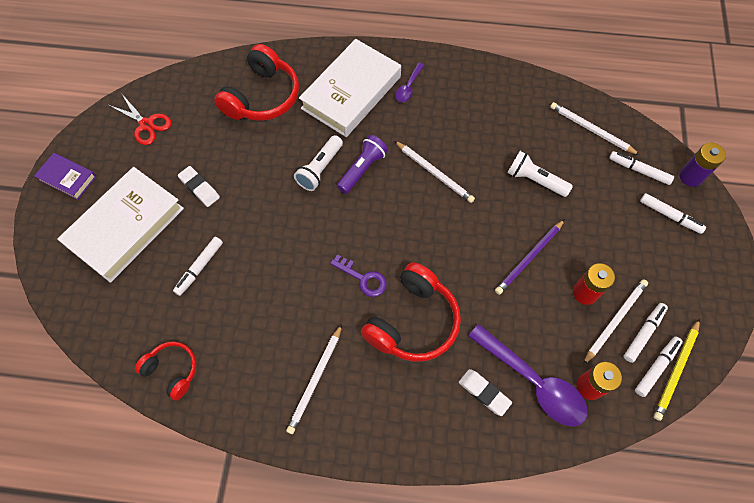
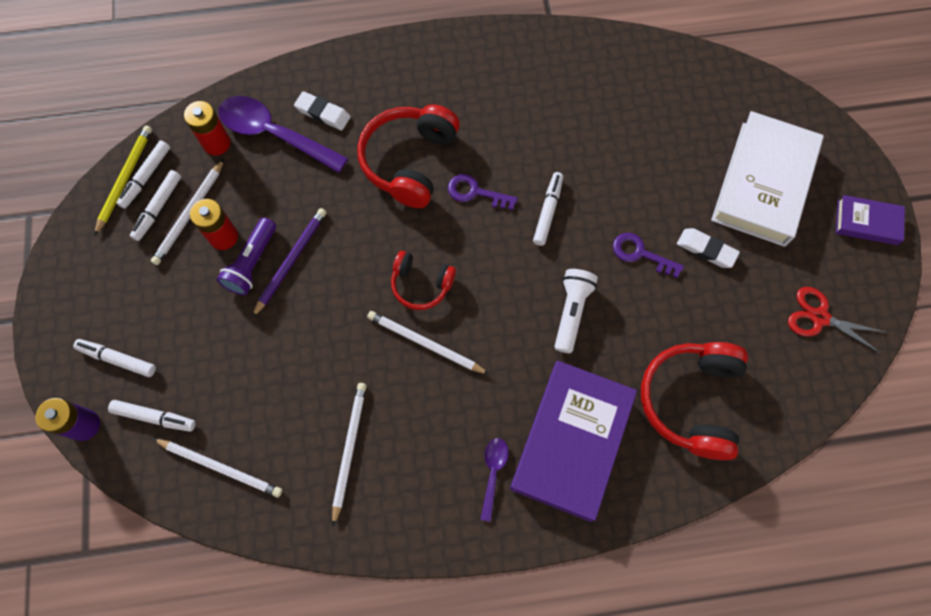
camera: 165 degrees right, 5 degrees up
red headphones [135,341,197,401] -> red headphones moved to [391,251,456,310]
white marker [173,237,223,296] -> white marker moved to [533,172,563,246]
white pencil [286,324,342,434] -> white pencil moved to [332,383,367,526]
white book [299,39,401,137] -> purple book [510,361,637,522]
purple flashlight [337,135,388,194] -> purple flashlight moved to [217,217,276,296]
white flashlight [508,151,573,197] -> none
none -> purple key [613,233,684,278]

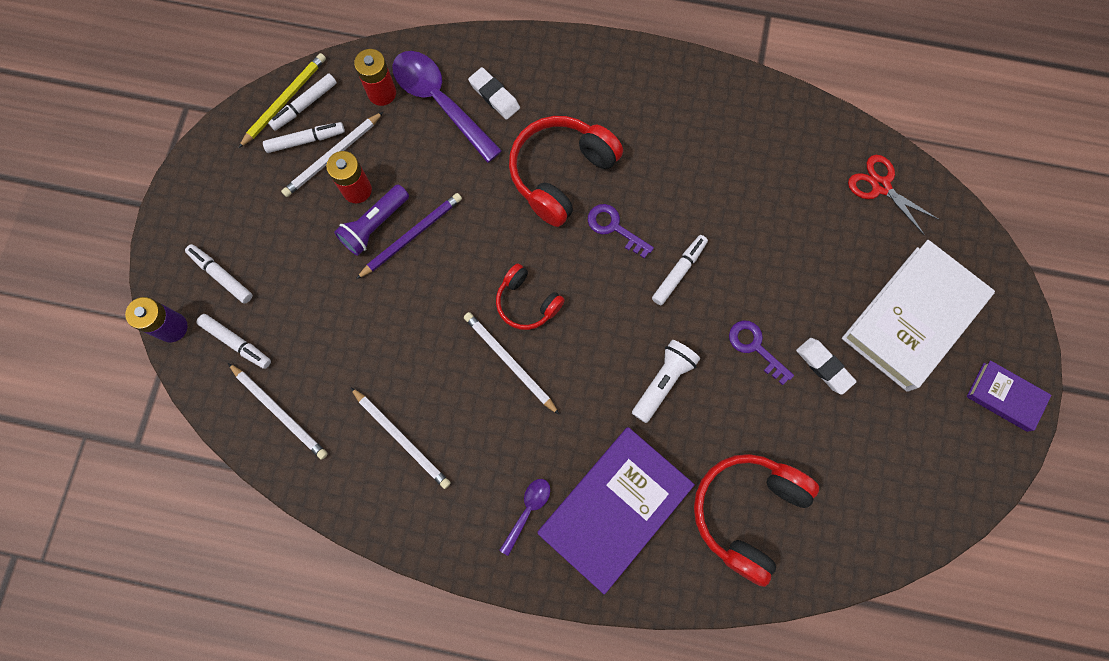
camera: 20 degrees right, 5 degrees up
white marker [130,170,181,241] -> white marker turned 150 degrees counterclockwise [263,122,345,153]
white pencil [332,383,367,526] -> white pencil turned 105 degrees clockwise [350,387,451,489]
red scissors [788,287,887,354] -> red scissors moved to [848,155,939,235]

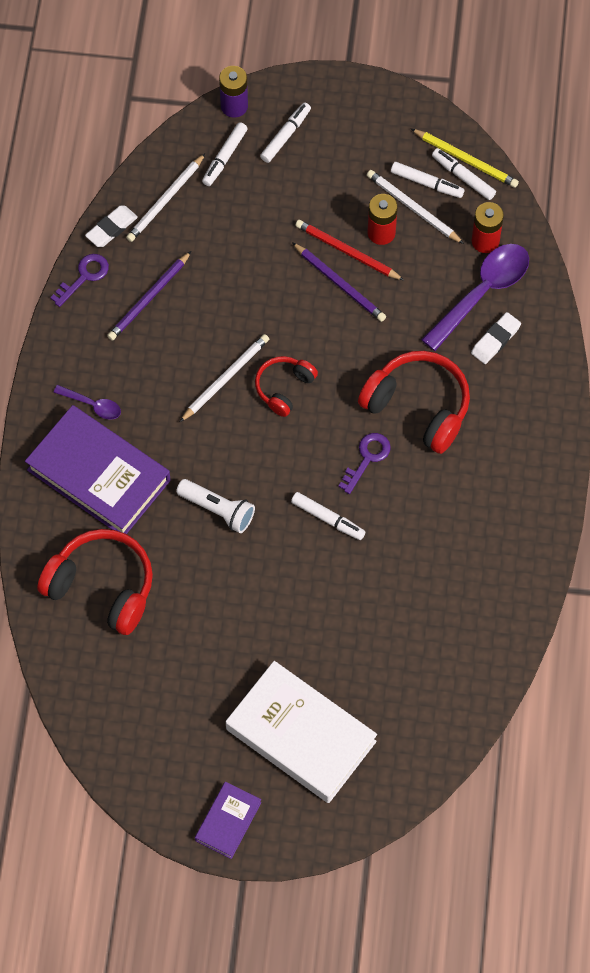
camera: 85 degrees right, 10 degrees down
white marker [263,122,345,153] -> white marker turned 45 degrees counterclockwise [391,162,464,198]
purple flashlight [334,185,409,256] -> red pencil [295,220,404,280]
white pencil [350,387,451,489] -> purple pencil [107,251,191,341]
purple key [729,320,794,385] -> purple key moved to [50,254,109,307]
white eraser [796,338,857,395] -> white eraser moved to [85,206,138,247]
red scissors [848,155,939,235] -> none

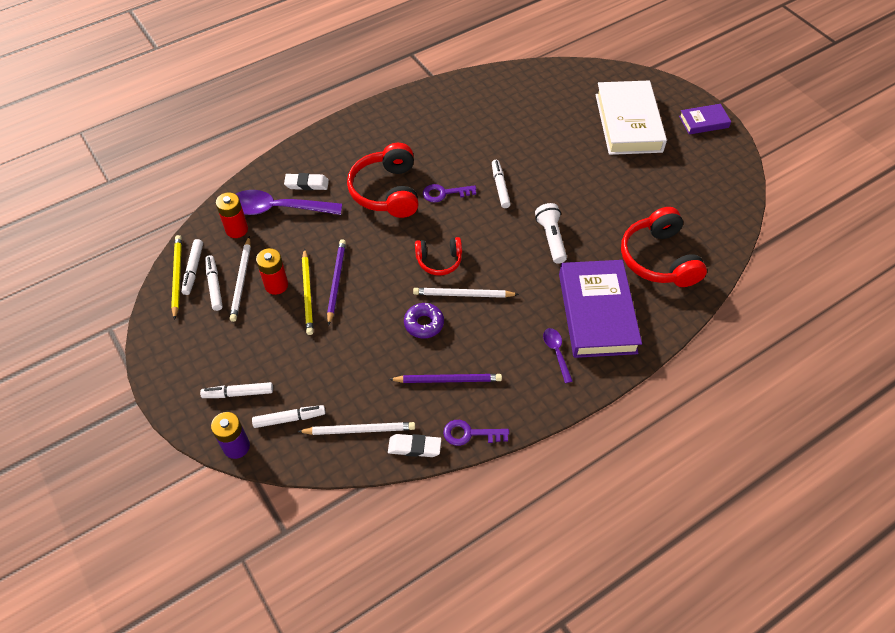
camera: 130 degrees left, 10 degrees down
red pencil [295,220,404,280] -> yellow pencil [302,248,314,335]
none -> purple donut [404,303,444,338]

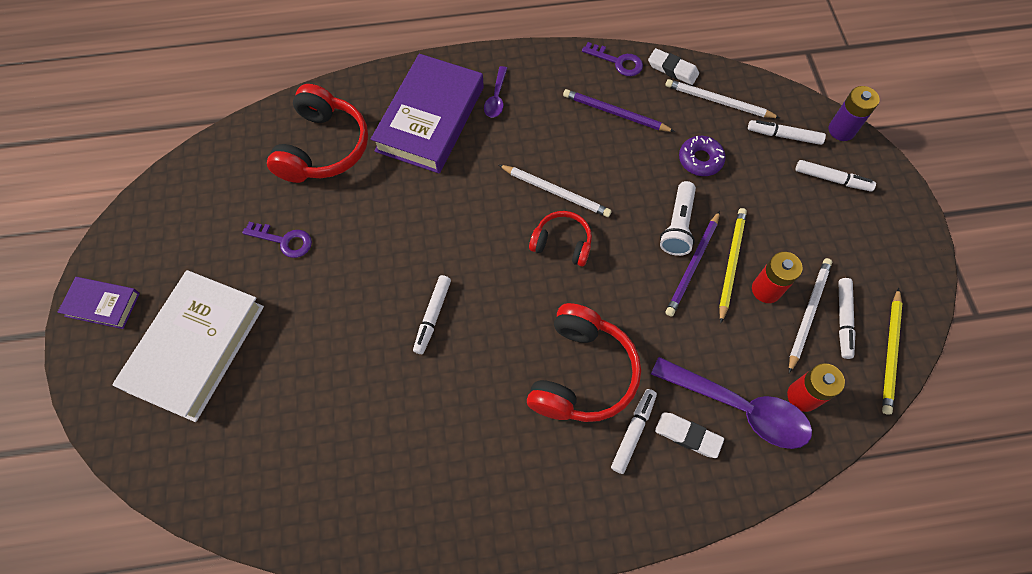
camera: 155 degrees left, 10 degrees up
white marker [181,239,203,295] -> white marker moved to [611,389,657,474]
purple donut [404,303,444,338] -> purple donut moved to [679,136,726,176]
purple key [423,184,476,203] -> purple key moved to [242,222,312,258]
white flashlight [535,203,567,264] -> white flashlight moved to [660,181,696,256]

